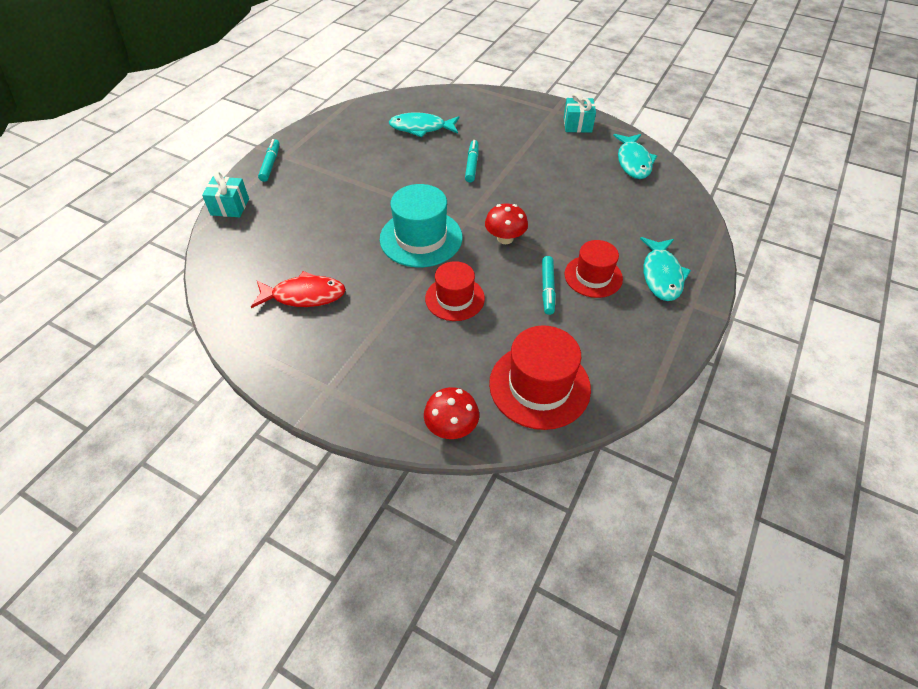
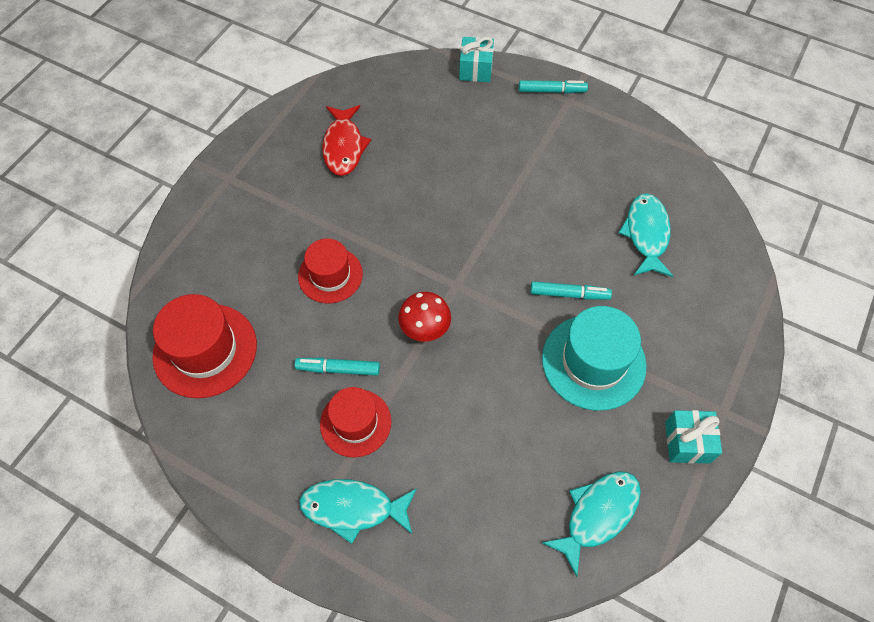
camera: 90 degrees right, 10 degrees up
turquoise hat [380,184,462,267] -> turquoise hat moved to [542,306,647,411]
red mushroom [424,387,479,439] -> none
turquoise fish [613,134,657,179] -> turquoise fish turned 135 degrees clockwise [542,471,641,577]

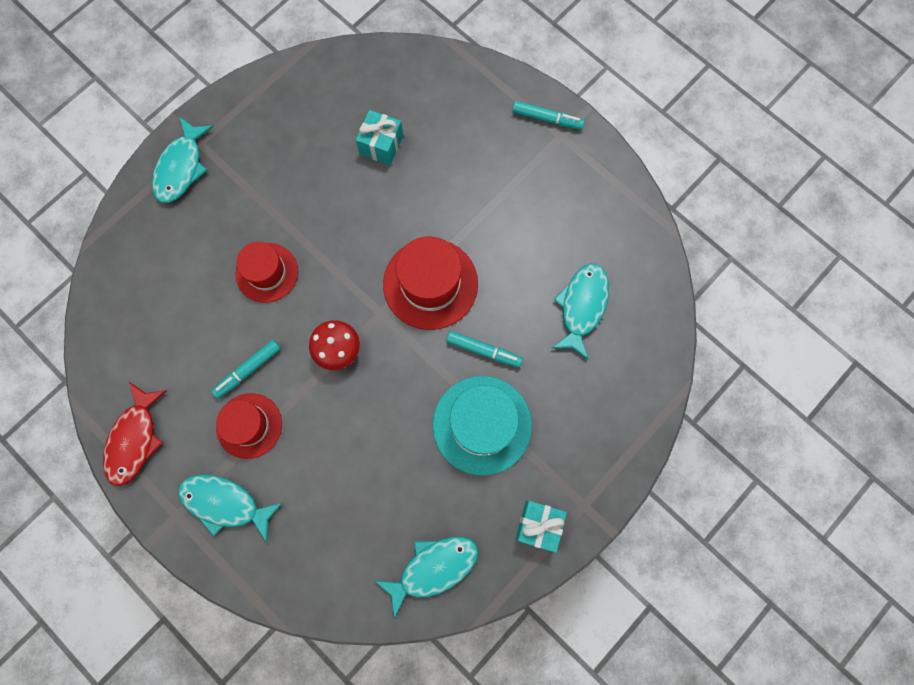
camera: 15 degrees right, 15 degrees up
red hat [152,294,257,398] -> red hat moved to [383,236,478,330]
turquoise marker [295,358,380,376] -> turquoise marker turned 60 degrees counterclockwise [211,340,281,399]
red fish [322,105,371,176] -> red fish moved to [103,382,167,486]
turquoise gift [459,36,494,82] -> turquoise gift moved to [356,110,403,165]
none -> turquoise fish [152,117,213,203]

